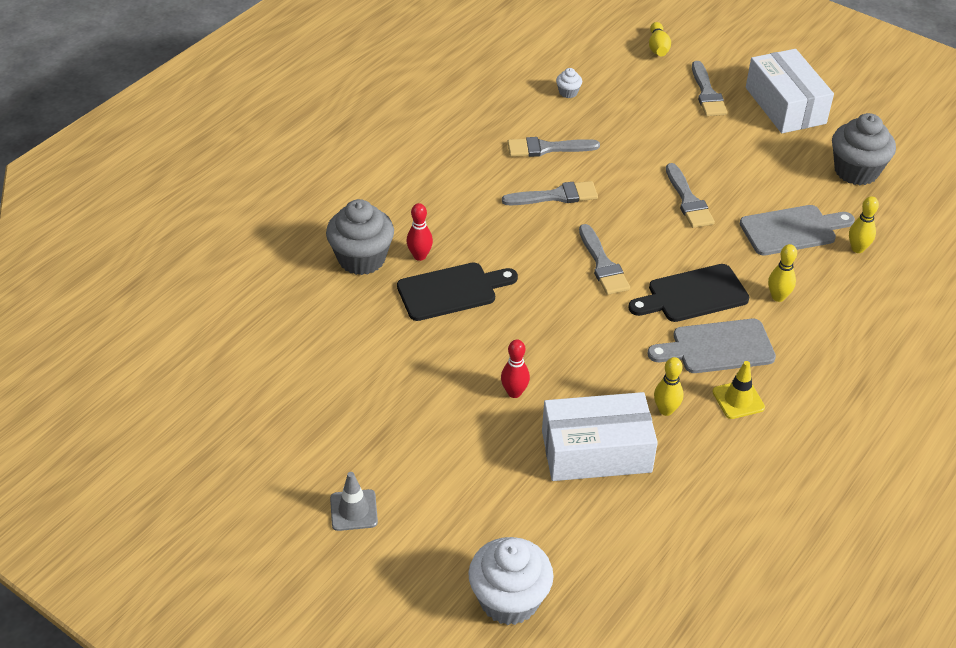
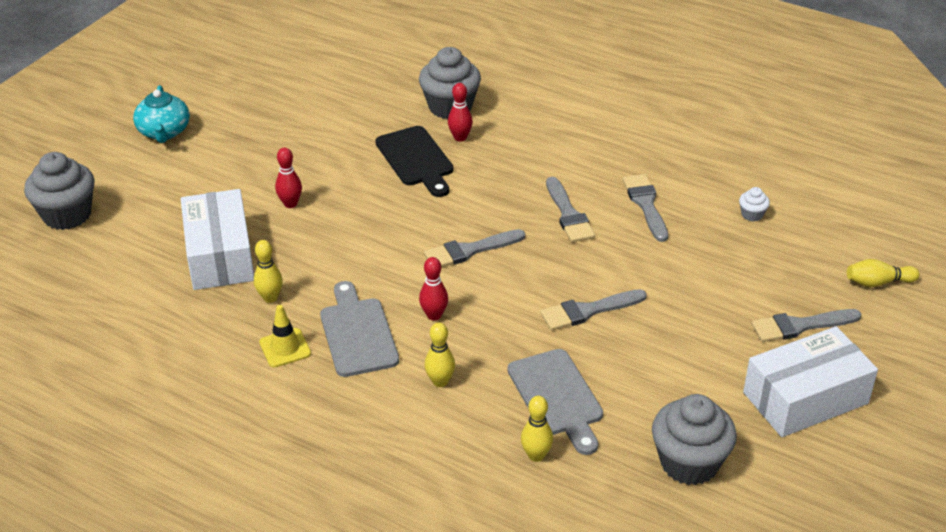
camera: 85 degrees right, 5 degrees down
grey traffic cone [330,472,378,531] -> turquoise teapot [133,85,190,143]
white cupcake [468,537,554,625] -> grey cupcake [24,152,95,230]
black cutting board [628,264,749,322] -> red bowling pin [419,257,448,321]

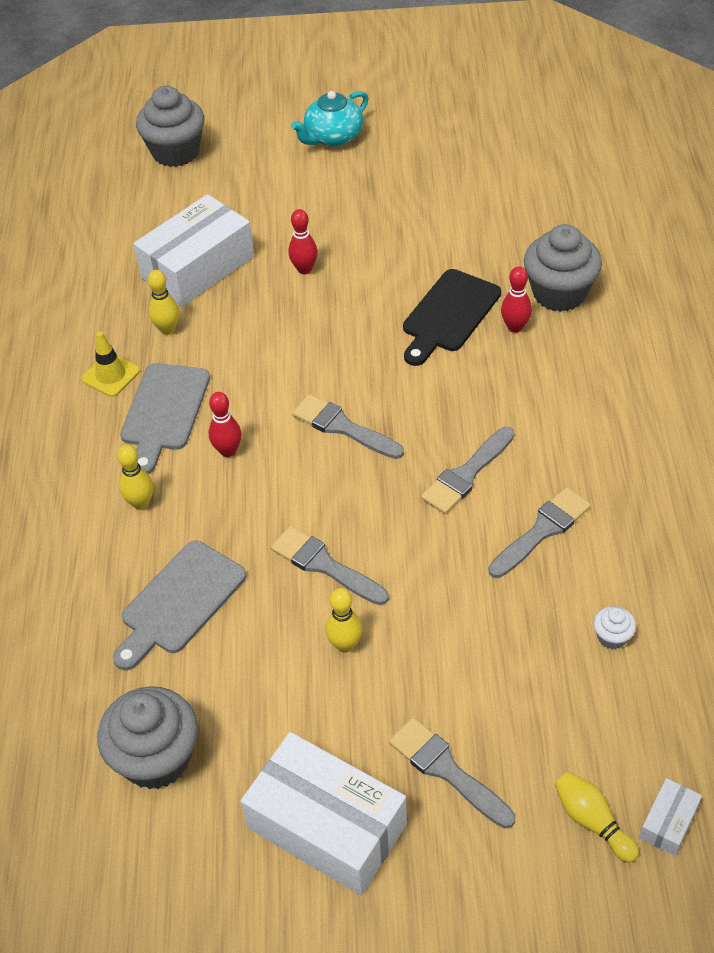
camera: 60 degrees right, 10 degrees up
grey cutting board [320,281,399,377] -> grey cutting board turned 150 degrees clockwise [120,363,210,474]
yellow bowling pin [521,396,553,462] -> yellow bowling pin moved to [326,588,362,653]
none -> white box [639,778,702,856]

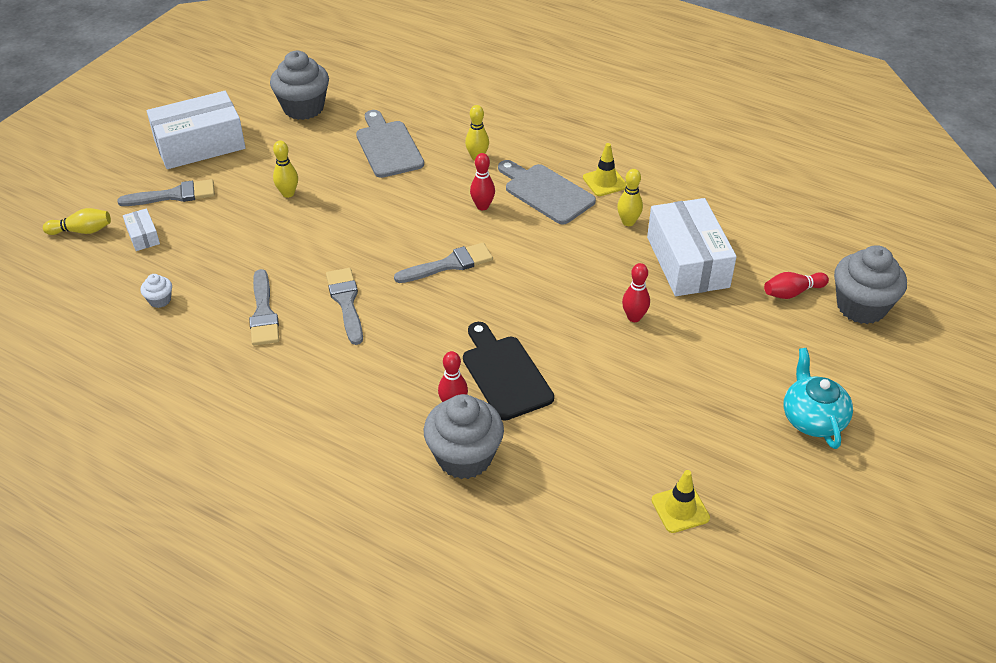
camera: 120 degrees right, 5 degrees down
grey brush [271,526,389,605] -> none
white box [639,778,702,856] -> white box moved to [123,208,160,251]
none -> yellow traffic cone [651,470,710,533]
none -> red bowling pin [764,272,829,299]

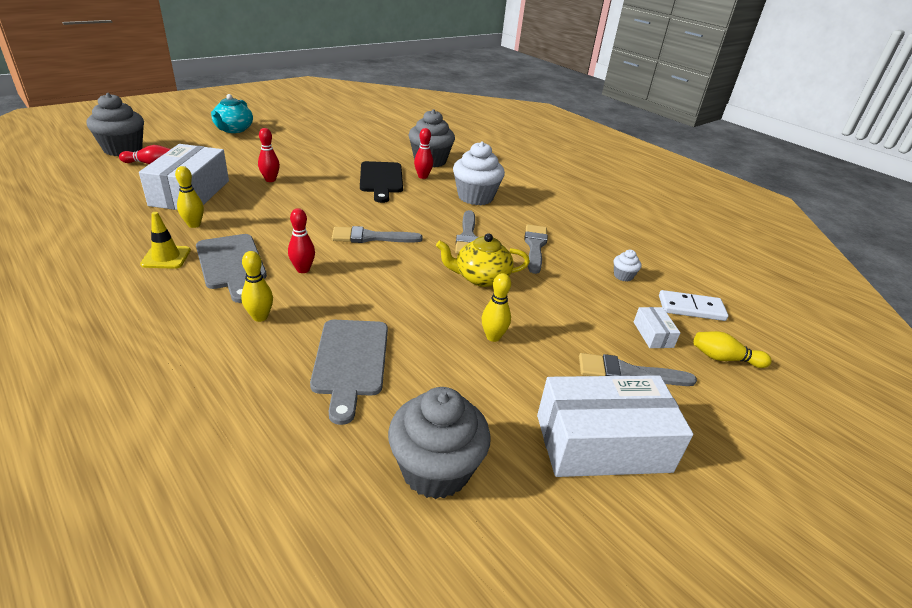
camera: 165 degrees left, 10 degrees down
yellow traffic cone [651,470,710,533] -> none
none -> yellow teapot [436,233,530,287]
none -> white cupcake [453,141,505,205]
none -> white domino [659,290,729,321]

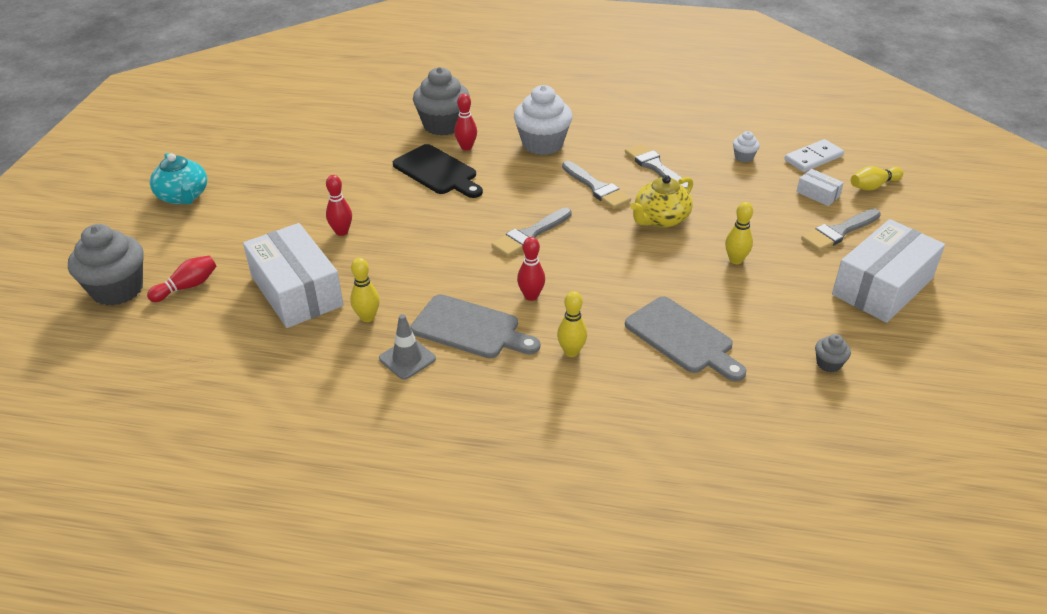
camera: 35 degrees left, 5 degrees up
yellow traffic cone [140,212,191,269] -> grey traffic cone [379,314,436,380]
grey cupcake [388,387,491,499] -> grey cupcake [815,334,851,372], size x0.45

